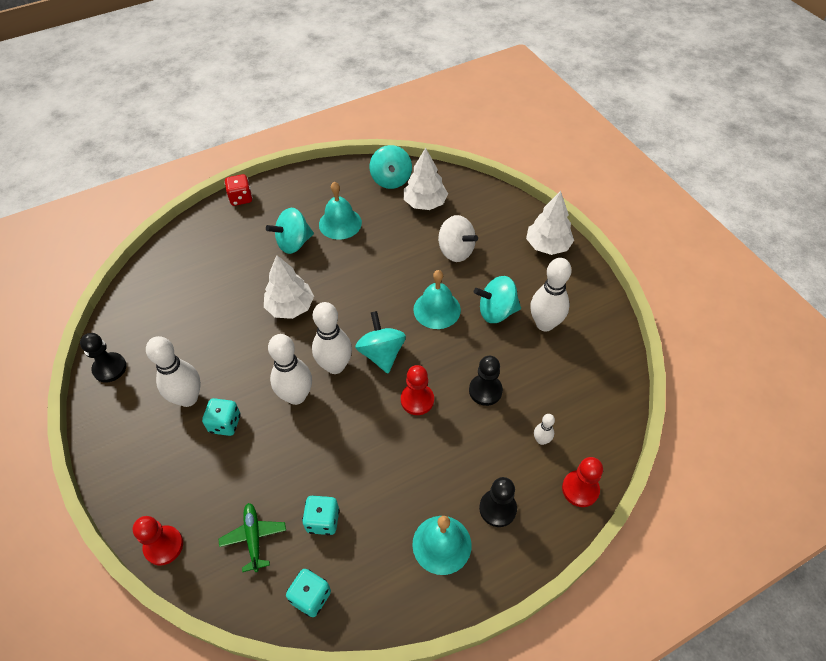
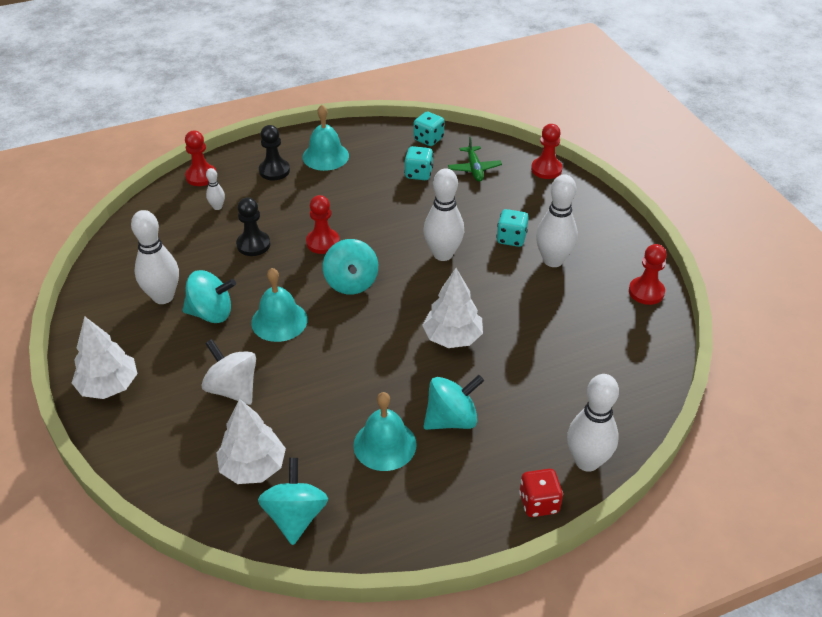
camera: 175 degrees left, 10 degrees down
black pawn [80,333,127,383] -> red pawn [629,244,667,305]
white bowling pin [312,302,352,374] -> white bowling pin moved to [567,374,619,472]

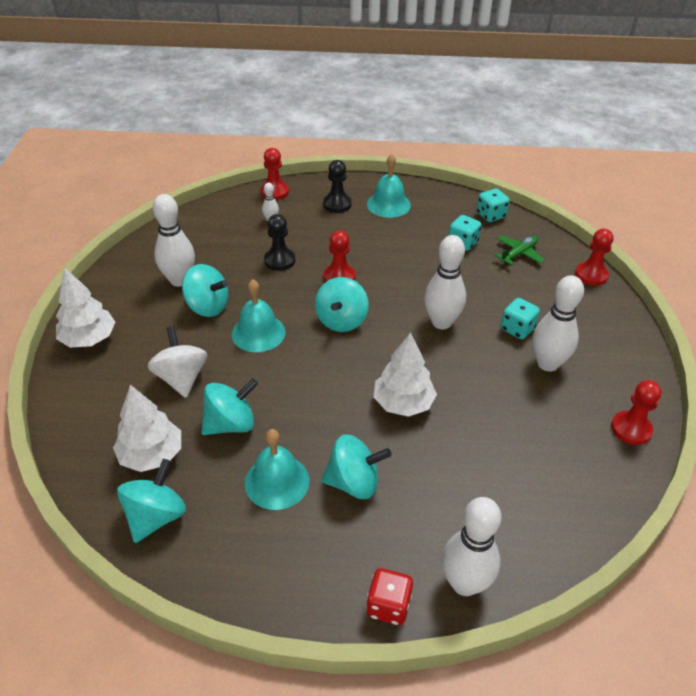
camera: 25 degrees right, 0 degrees up
green plane [448,137,502,182] -> green plane turned 150 degrees counterclockwise [495,236,545,265]
none -> turquoise spinning top [201,378,258,435]

